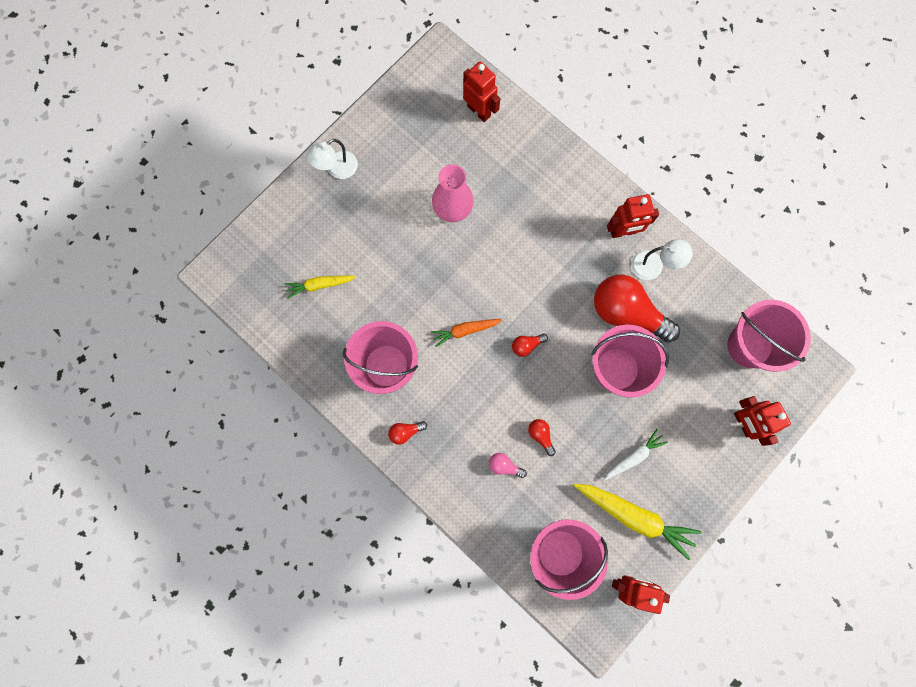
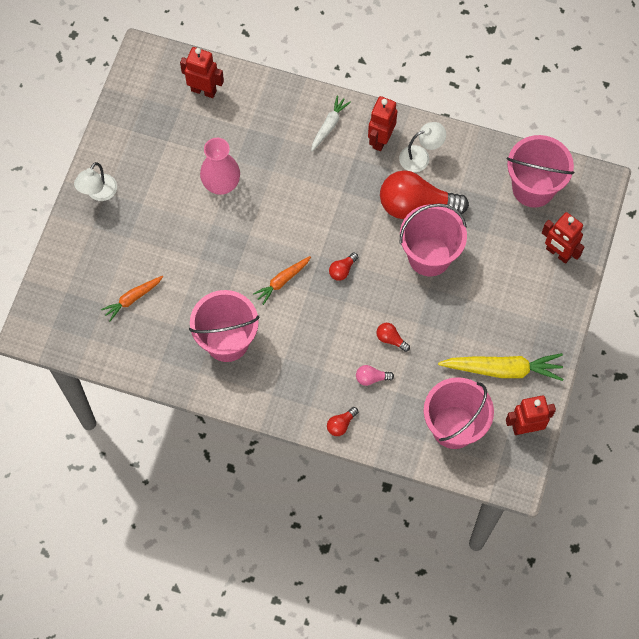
camera: 25 degrees left, 10 degrees down
yellow carrot [284,276,356,299] -> orange carrot [101,276,163,321]
red light bulb [388,421,427,445] -> red light bulb moved to [327,407,358,436]
white carrot [604,429,668,481] -> white carrot moved to [311,95,351,151]
red robot [607,194,659,238] -> red robot turned 150 degrees clockwise [368,96,397,151]

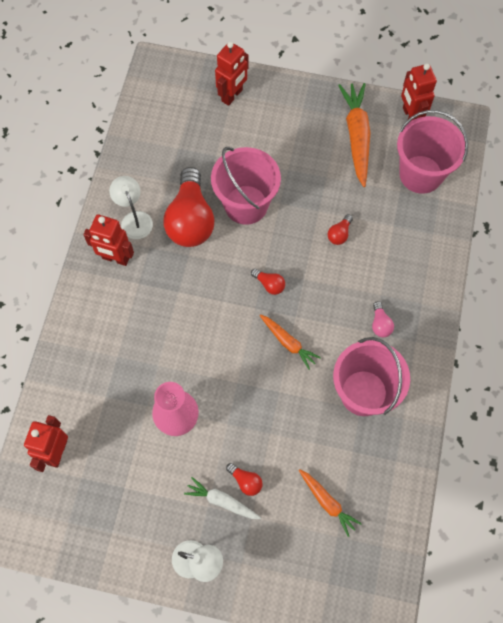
camera: 95 degrees left, 0 degrees up
white carrot [311,95,351,151] -> white carrot moved to [184,477,261,519]
red light bulb [327,407,358,436] -> red light bulb moved to [226,463,262,496]
pink light bulb [356,365,394,386] -> pink light bulb moved to [372,301,394,337]
yellow carrot [438,353,564,381] -> orange carrot [338,83,370,187]
pink bucket [507,135,574,208] -> none

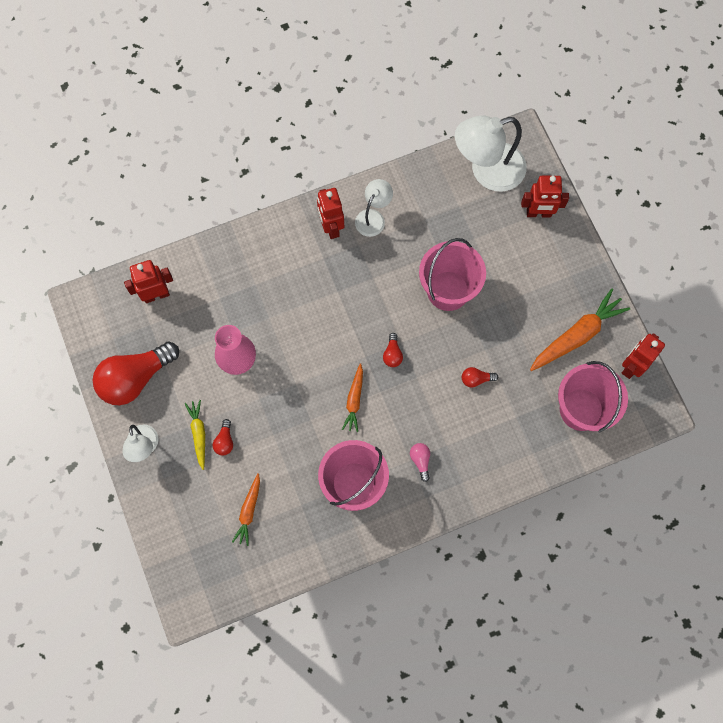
camera: 55 degrees right, 5 degrees up
red light bulb [164,167,215,247] -> red light bulb moved to [93,342,179,405]
white carrot [184,477,261,519] -> yellow carrot [185,400,205,470]
pink light bulb [372,301,394,337] -> pink light bulb turned 120 degrees clockwise [410,443,430,482]
none -> white lamp [455,115,527,192]

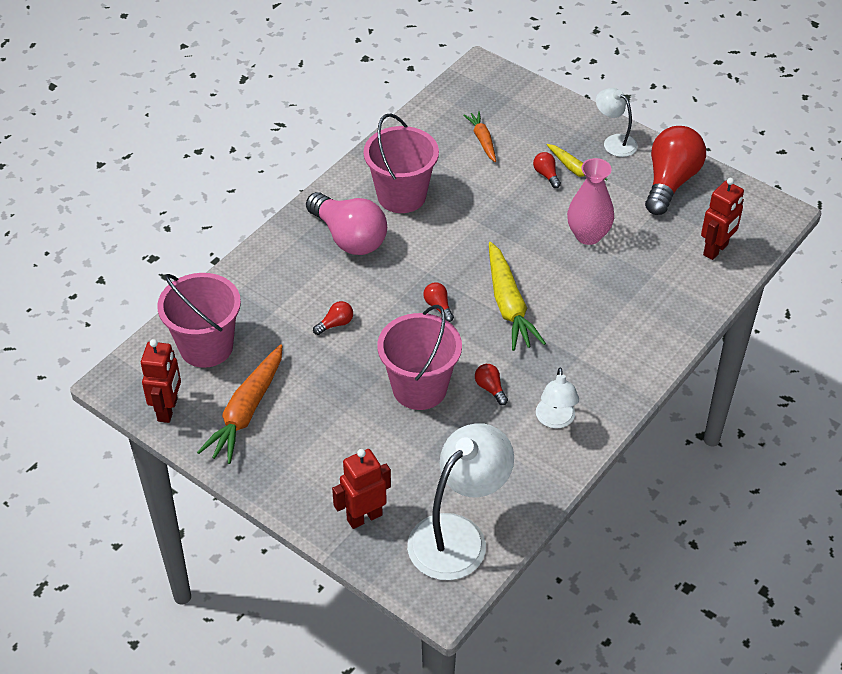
camera: 150 degrees right, 25 degrees down
red robot [317,188,344,239] -> none
orange carrot [342,363,363,432] -> none
pink light bulb [410,443,430,482] -> pink light bulb [306,192,387,255], size x2.42
none -> red light bulb [475,364,508,405]
none -> yellow carrot [489,242,546,351]

